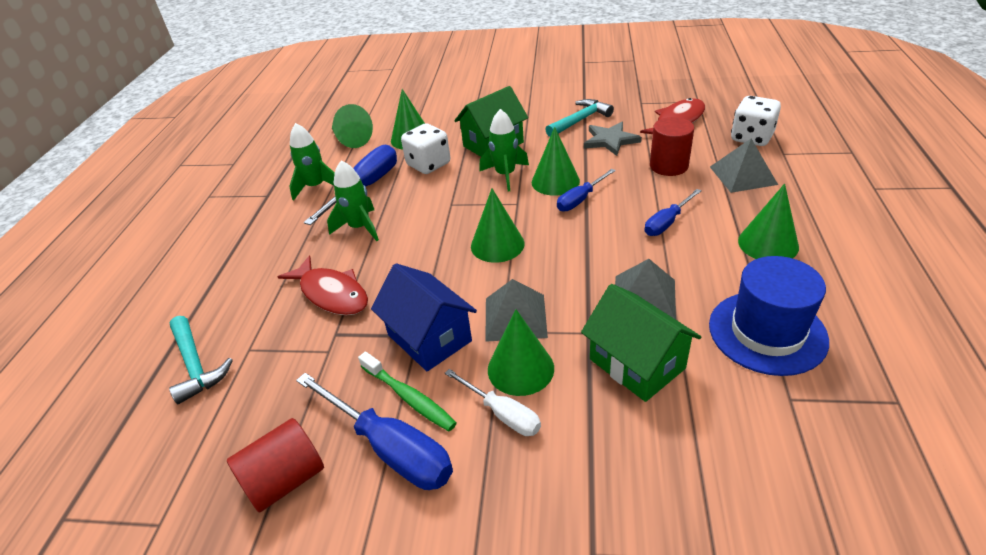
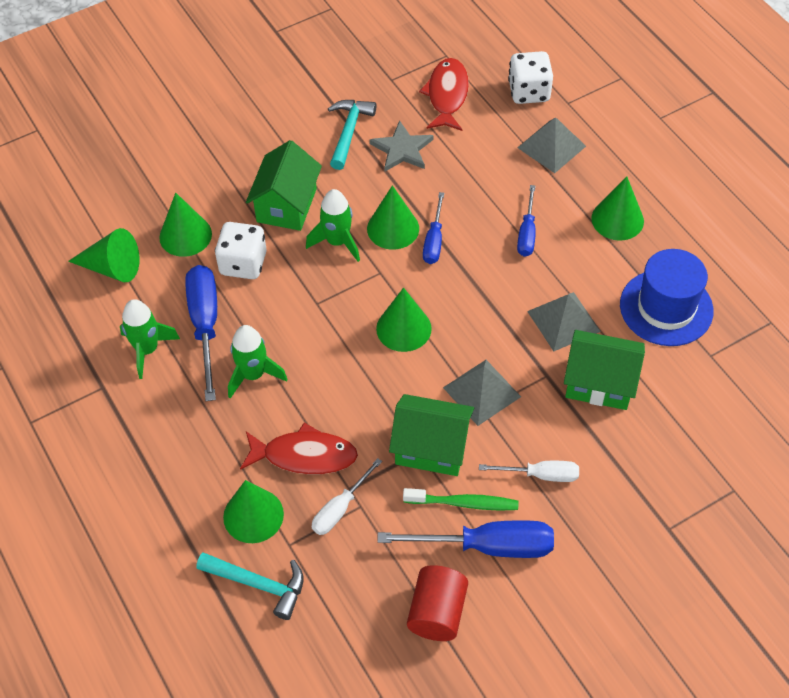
camera: 40 degrees left, 15 degrees up
blue house [371,263,477,372] -> green house [389,394,474,476]
green cone [488,309,554,396] -> green cone moved to [223,480,284,543]
red cylinder [650,117,694,176] -> none
none -> white screwdriver [312,458,382,535]

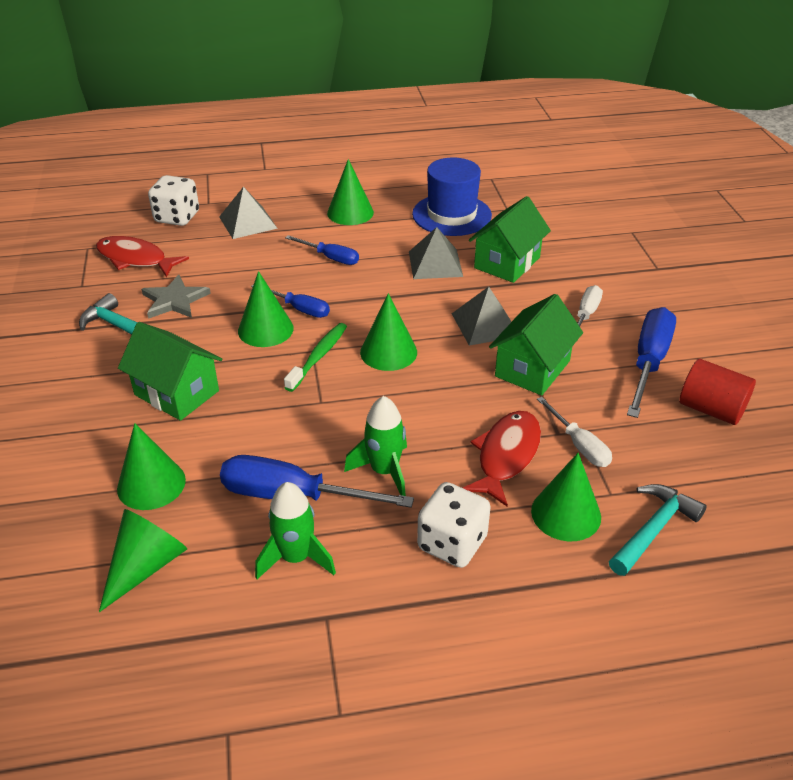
camera: 70 degrees left, 15 degrees down
white dice [215,222,267,279] -> white dice moved to [417,482,491,568]
green rocket [306,189,360,262] -> none
green toothbrush [403,488,519,511] -> green toothbrush moved to [284,323,347,392]

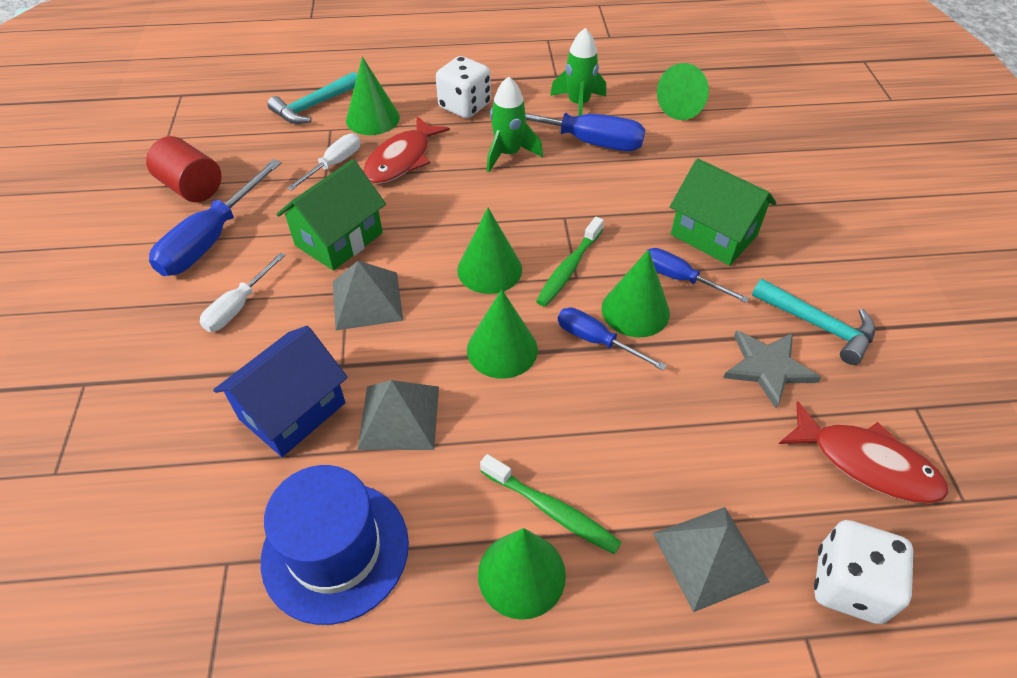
camera: 175 degrees left, 10 degrees up
green cone [117,423,186,510] -> green cone moved to [467,289,538,379]
blue screwdriver [285,235,359,265] -> blue screwdriver moved to [649,248,749,303]
green house [469,196,551,283] -> blue house [213,326,348,457]
white screwdriver [537,397,612,467] -> white screwdriver turned 60 degrees clockwise [287,134,360,191]
none -> green toothbrush [480,454,622,554]

